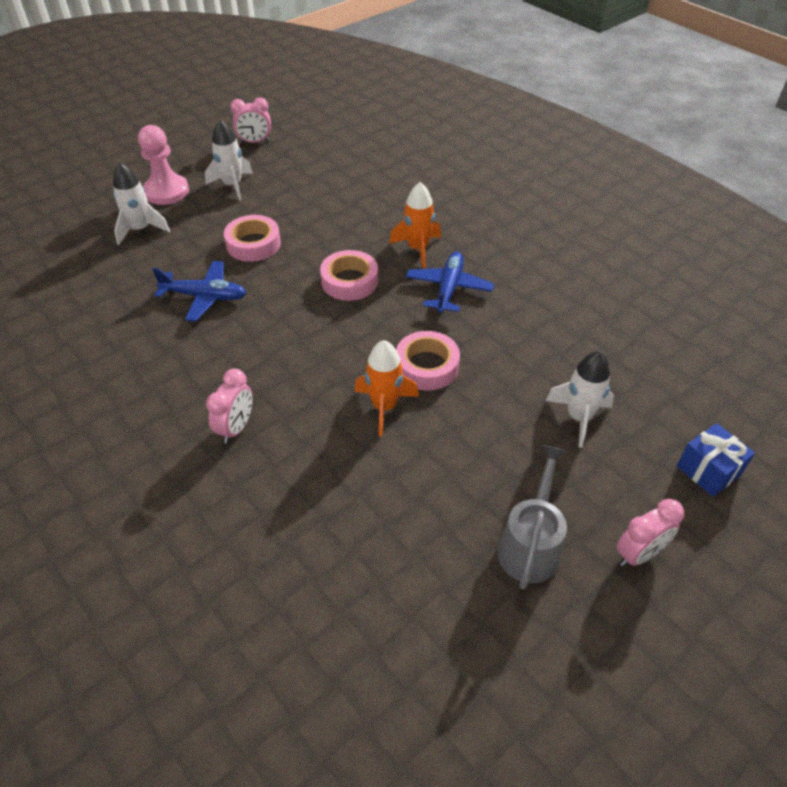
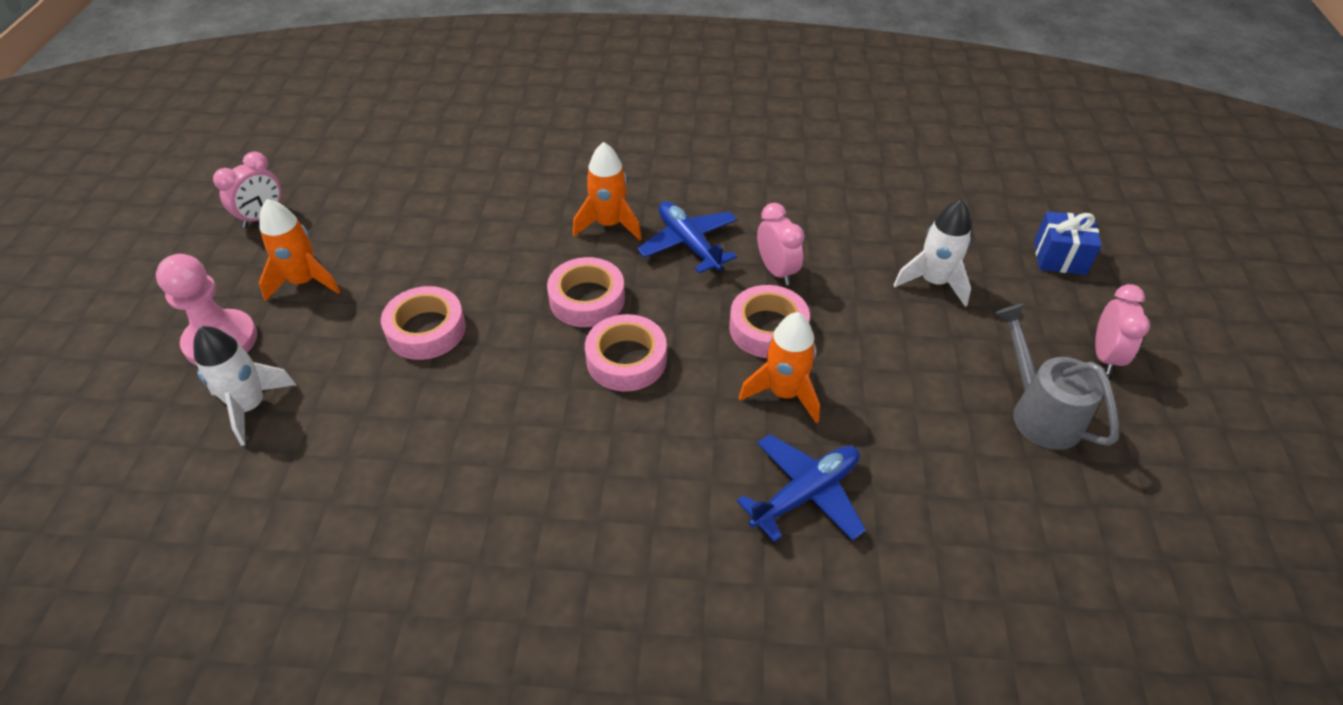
camera: 45 degrees left, 0 degrees up
blue plane [152,261,246,322] -> blue plane moved to [737,434,866,542]
white rocket [205,120,253,201] -> orange rocket [259,199,341,301]
pink clock [206,369,253,444] -> pink clock moved to [757,203,805,285]
none -> pink tape [585,314,667,391]

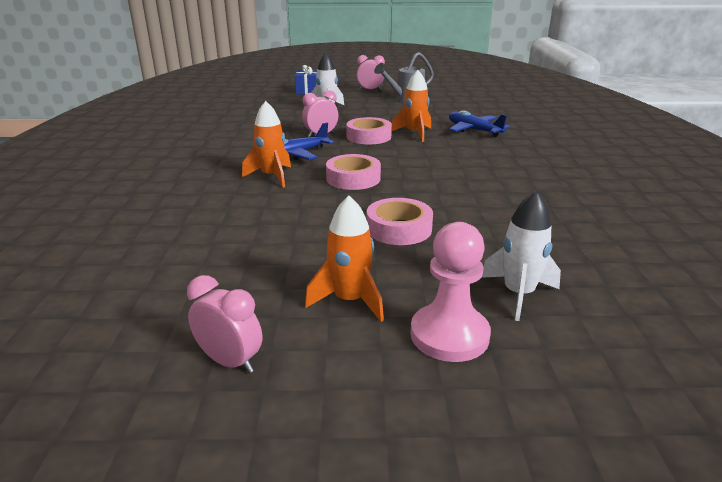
camera: 95 degrees left, 20 degrees down
pink tape [585,314,667,391] -> none

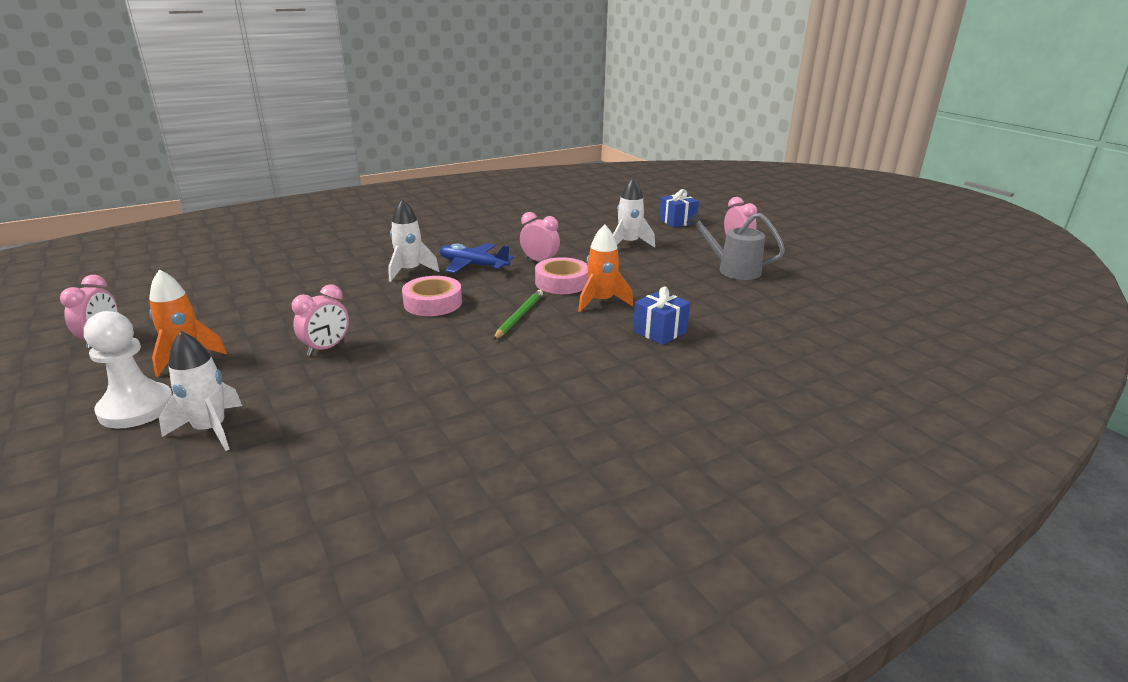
camera: 60 degrees right, 0 degrees up
orange rocket [242,101,291,188] -> white rocket [388,199,439,282]
pink tape [367,198,433,245] -> pink clock [292,284,349,356]
pink pawn [410,222,491,362] -> white pawn [84,311,172,429]
blue plane [449,110,510,137] -> blue gift [633,287,690,345]
none -> green pencil [493,290,543,340]

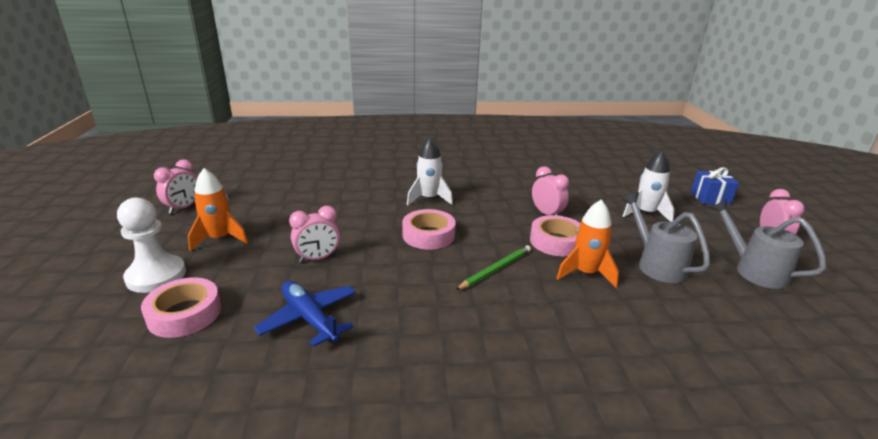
camera: 25 degrees right, 0 degrees up
white rocket [159,331,242,451] -> pink tape [141,277,221,338]
blue plane [439,243,514,273] -> blue plane moved to [254,281,356,347]
blue gift [633,287,690,345] -> none
none -> grey watering can [622,192,711,283]

